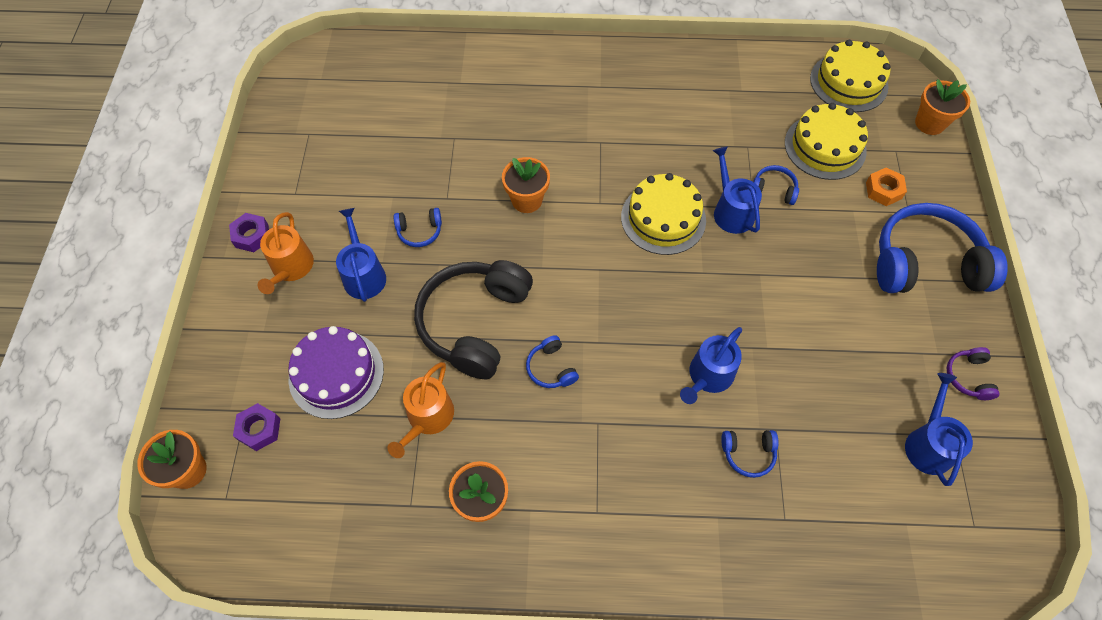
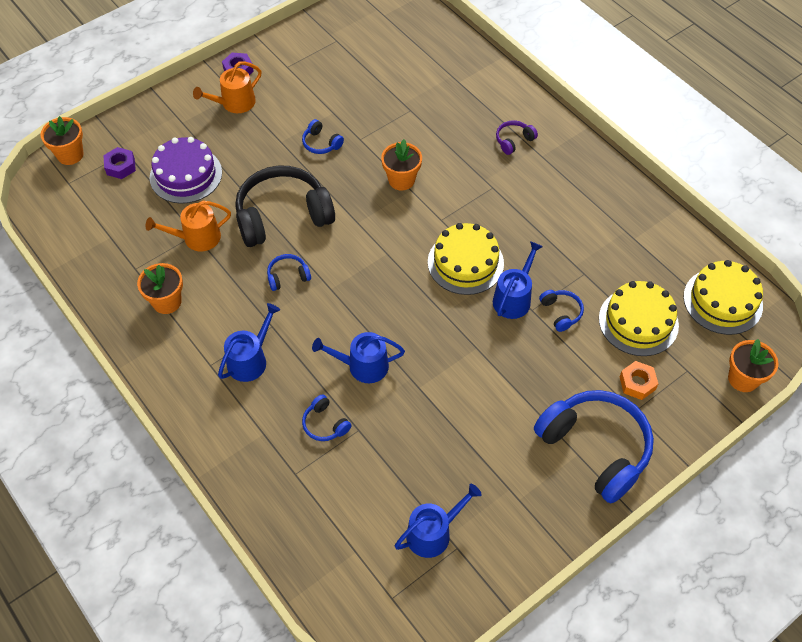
camera: 50 degrees right, 5 degrees down
blue watering can [336,208,386,302] -> blue watering can moved to [218,303,280,382]
blue headphones [526,335,579,388] -> blue headphones turned 45 degrees clockwise [267,254,311,291]
purple headphones [946,347,1000,400] -> purple headphones moved to [496,120,538,155]

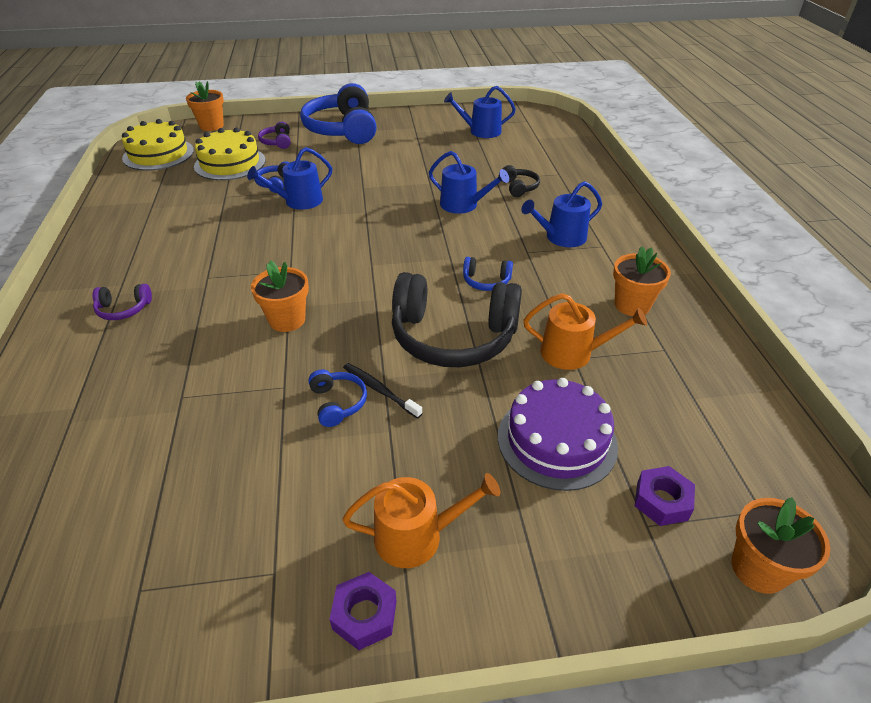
camera: 150 degrees left, 15 degrees down
blue headphones [302,394,352,441] -> black headphones [503,165,540,197]
yellow cake [428,223,504,295] -> none
orange nut [620,361,658,400] -> purple headphones [258,122,290,149]
none -> black toothbrush [343,363,423,419]

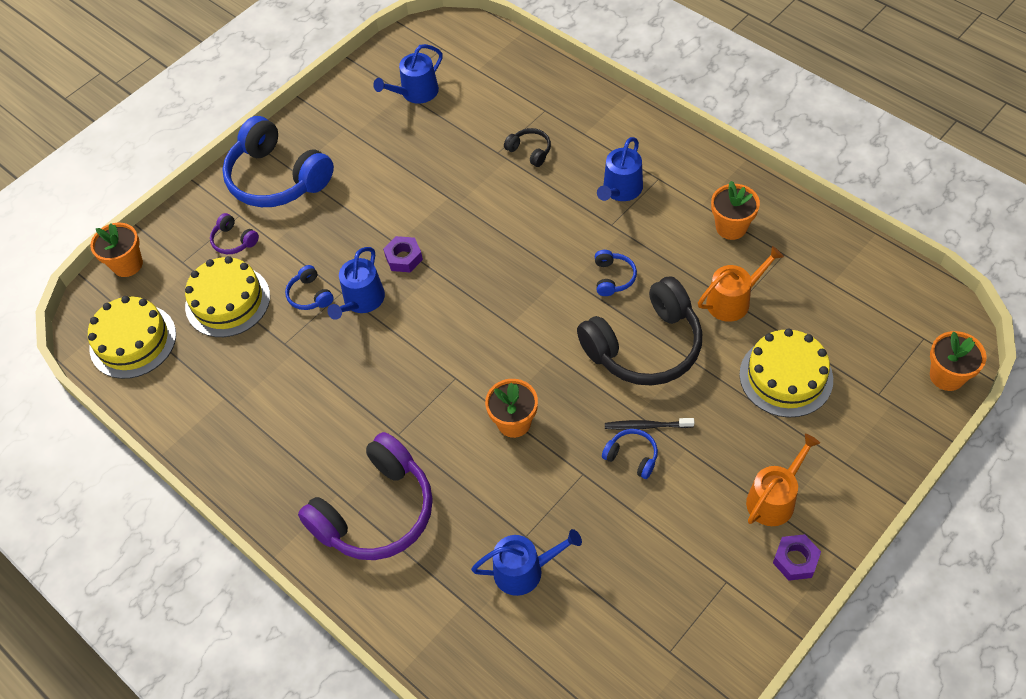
camera: 35 degrees left, 15 degrees up
purple headphones [93,284,152,320] -> purple headphones [298,432,433,560], size x2.33
blue watering can [429,151,509,214] -> blue watering can moved to [471,529,582,596]
blue headphones [463,257,513,291] -> blue headphones turned 60 degrees counterclockwise [595,250,637,296]
purple cake [498,378,618,491] -> yellow cake [739,329,833,417]
purple nut [635,466,695,526] -> purple nut moved to [383,236,423,272]

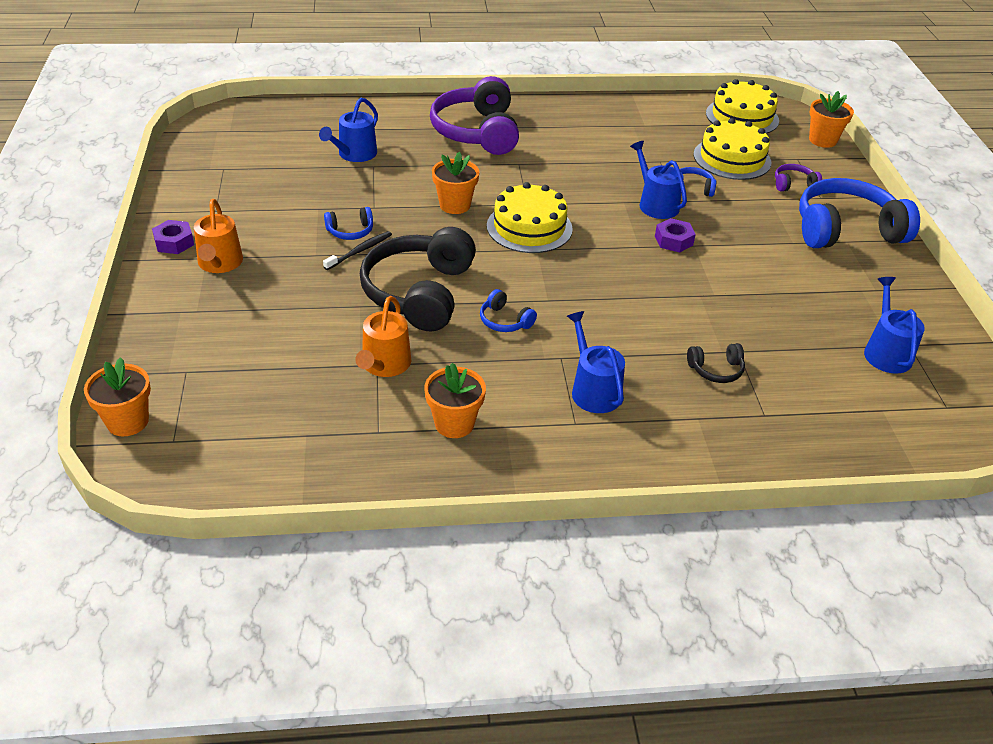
camera: 125 degrees right, 15 degrees down
yellow cake [739,329,833,417] -> yellow cake moved to [487,182,573,253]

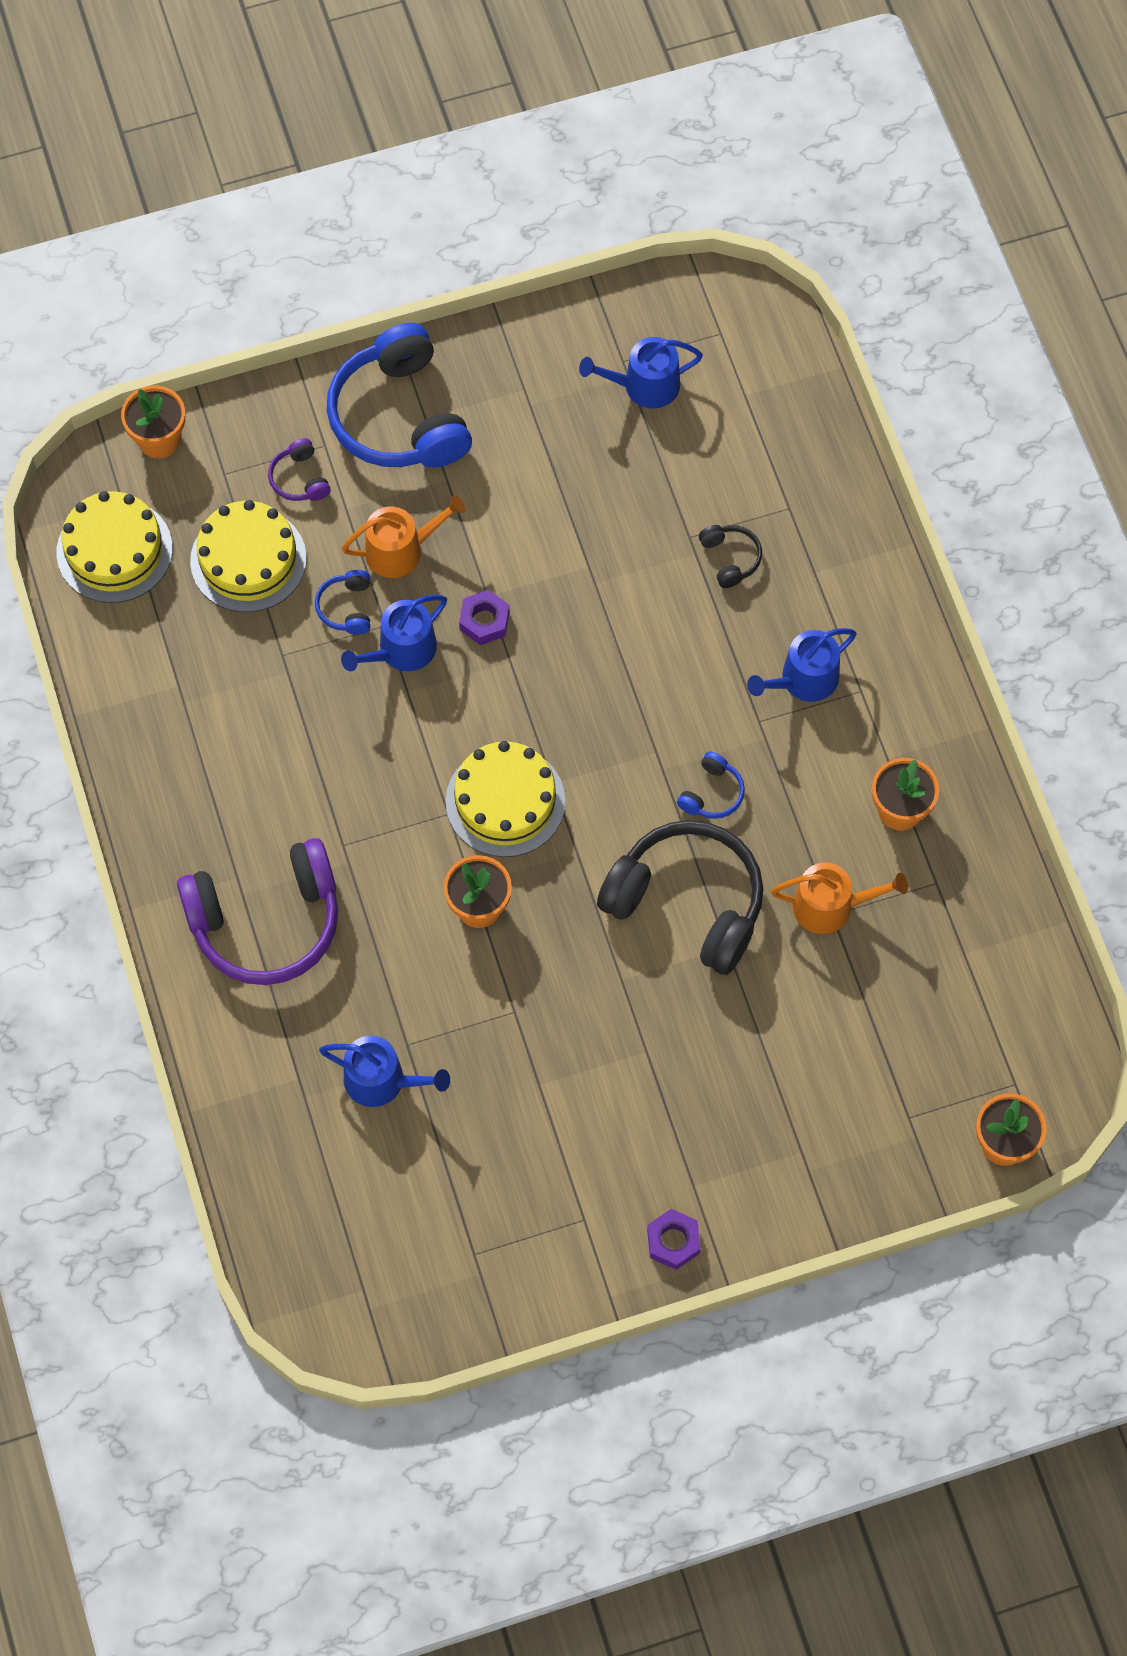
camera: 100 degrees left, 25 degrees up
orange watering can [194,199,243,273] -> orange watering can moved to [342,495,466,578]
black toothbrush [323,231,392,270] -> none
blue headphones [324,207,373,240] -> none
black headphones [360,227,476,332] -> black headphones turned 150 degrees counterclockwise [597,820,764,975]

